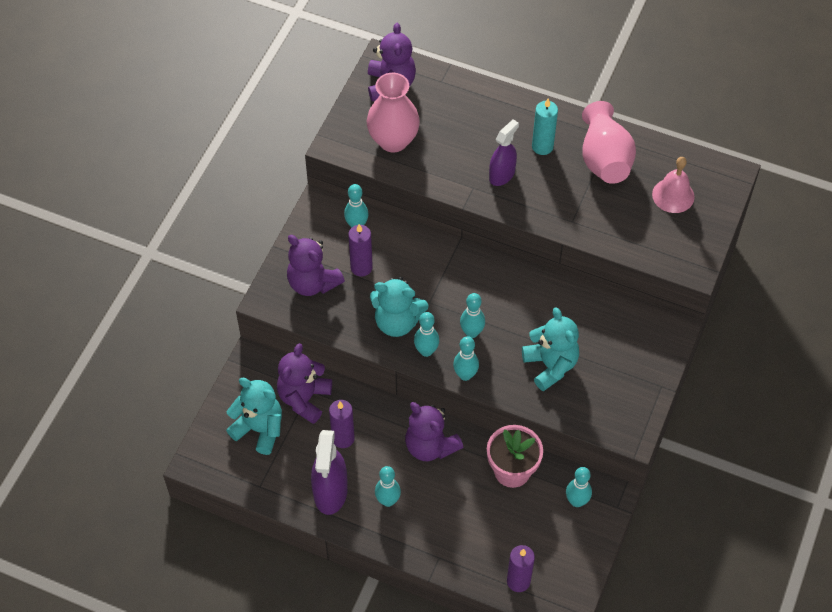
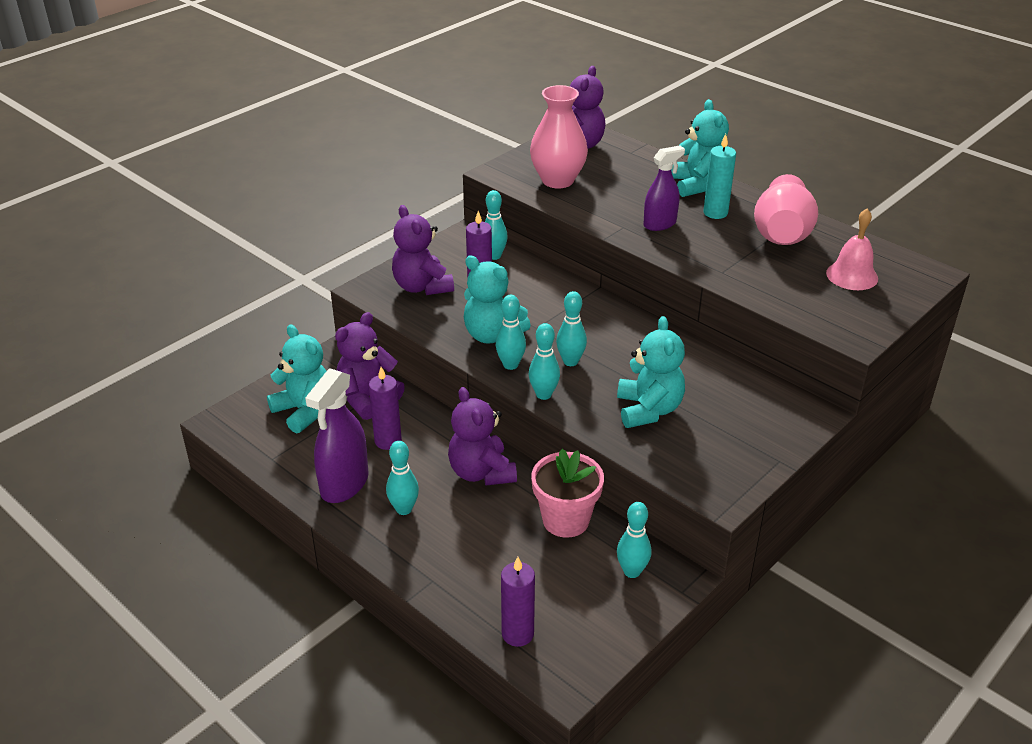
camera: 20 degrees right, 20 degrees down
none -> turquoise teddy bear [671,99,729,197]

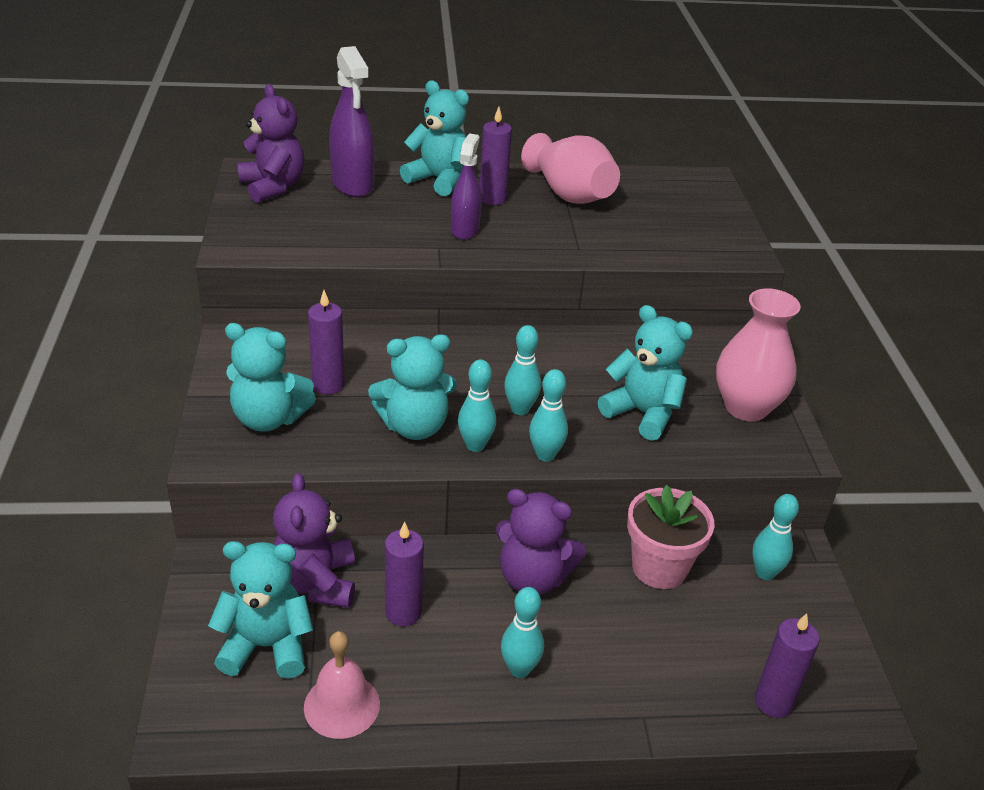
camera: 50 degrees left, 0 degrees up
purple spray bottle [305,368,369,503] -> purple spray bottle moved to [329,46,375,197]
purple teddy bear [392,205,454,295] -> turquoise teddy bear [225,323,316,432]
turquoise bowling pin [485,190,508,260] -> none
pink vase [530,85,588,188] -> pink vase moved to [716,288,801,421]
turquoise candle [703,134,736,219] -> purple candle [480,107,512,205]
pink bell [826,209,878,290] -> pink bell moved to [304,631,380,739]

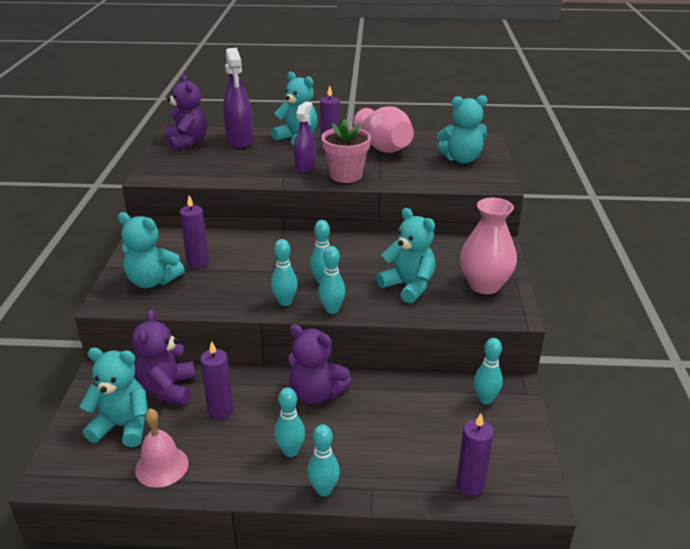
camera: 10 degrees right, 5 degrees down
turquoise teddy bear [368,334,457,440] -> turquoise teddy bear moved to [437,95,488,163]
pink flower pot [627,485,715,589] -> pink flower pot moved to [321,119,371,183]
none -> turquoise bowling pin [307,424,340,496]

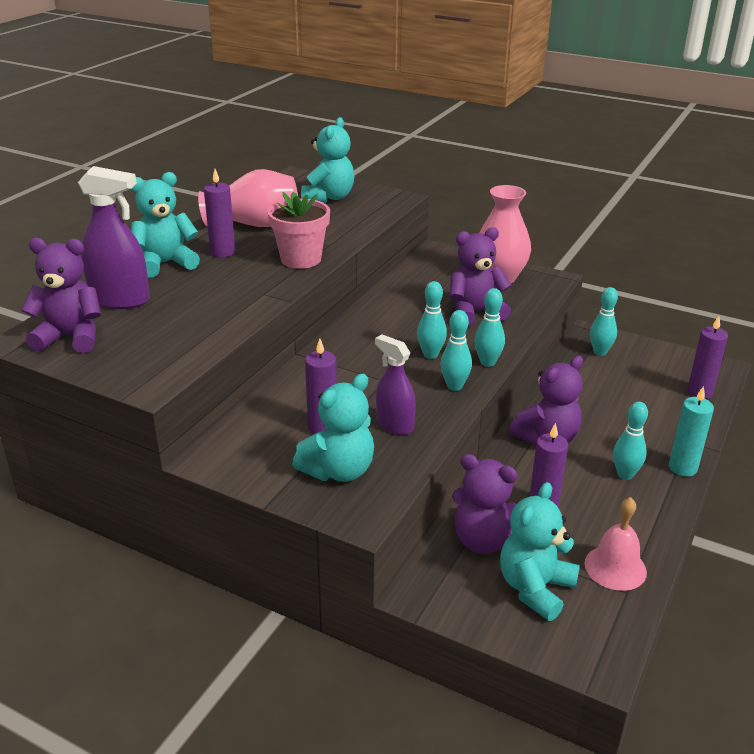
camera: 65 degrees left, 0 degrees up
purple spray bottle [294,102,316,173] -> purple spray bottle moved to [375,335,416,435]
turquoise bowling pin [307,424,340,496] -> turquoise candle [669,386,714,476]
turquoise teddy bear [376,208,436,303] -> purple teddy bear [450,227,512,327]

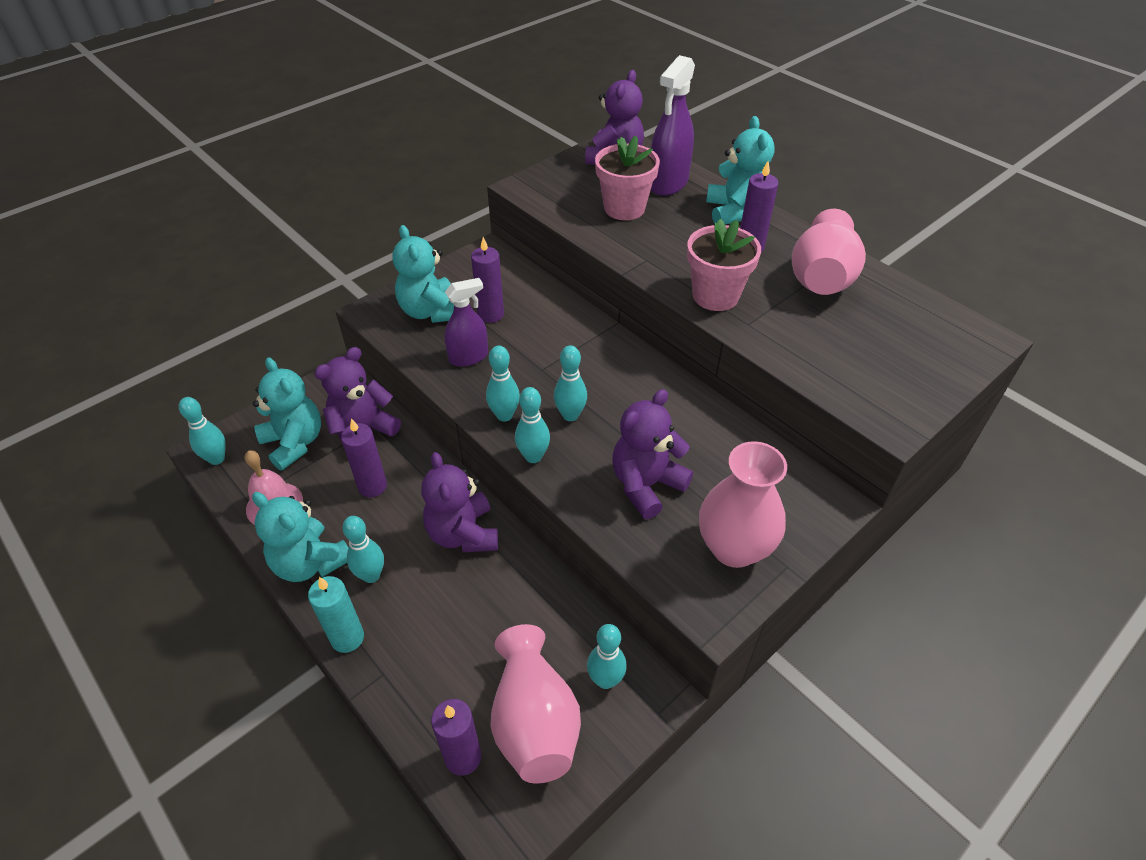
camera: 110 degrees right, 15 degrees up
turquoise teddy bear [301,117,355,203] -> turquoise teddy bear moved to [252,492,348,582]
purple teddy bear [450,227,512,327] -> purple teddy bear turned 135 degrees counterclockwise [612,389,693,519]
none -> turquoise bowling pin [179,397,226,465]
none -> pink vase [491,624,581,783]
none -> pink flower pot [595,136,660,220]

